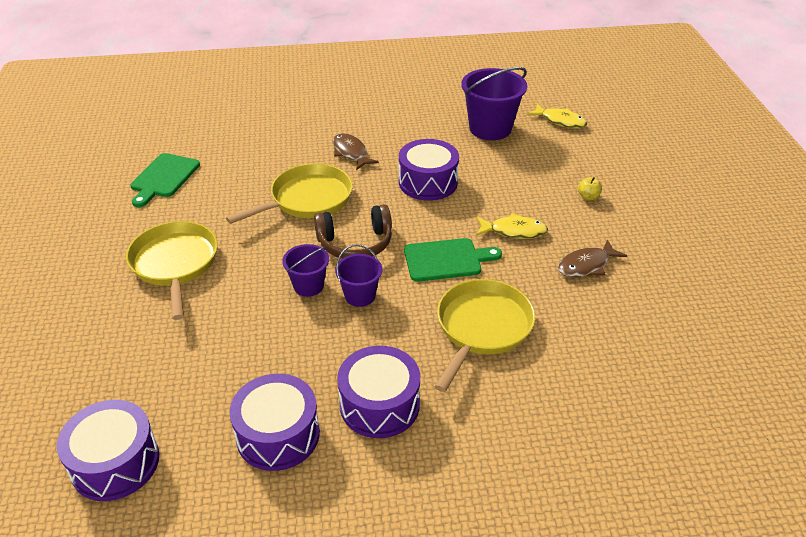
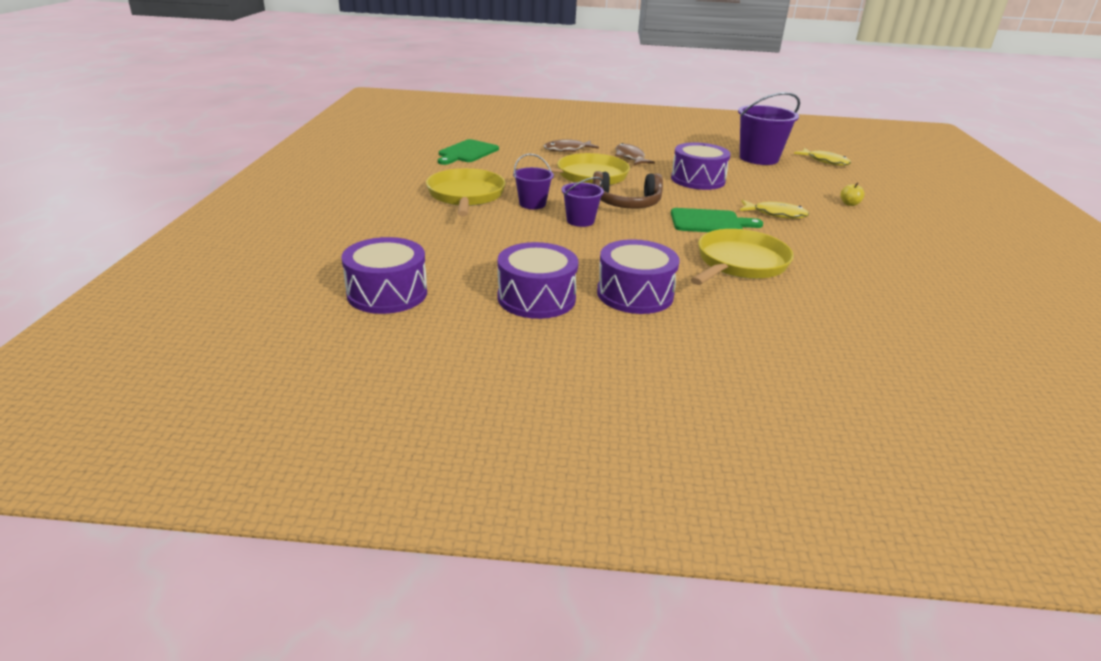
camera: 10 degrees right, 10 degrees down
purple bucket [335,244,382,307] -> purple bucket moved to [513,154,554,209]
brown fish [558,239,627,277] -> brown fish moved to [544,139,599,152]

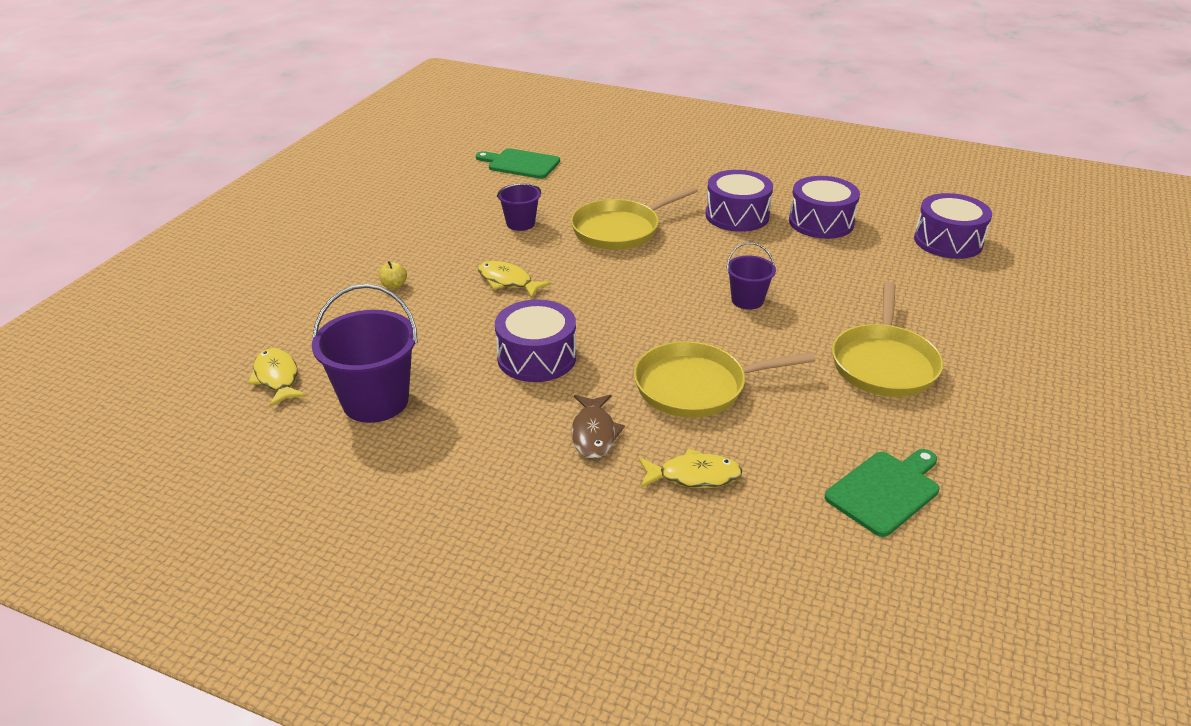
camera: 160 degrees left, 5 degrees up
purple bucket [513,154,554,209] -> purple bucket moved to [497,183,541,231]
brown fish [544,139,599,152] -> yellow fish [639,449,742,488]
brown headphones [593,171,663,208] -> none
green cutting board [671,208,763,232] -> green cutting board moved to [476,148,560,179]

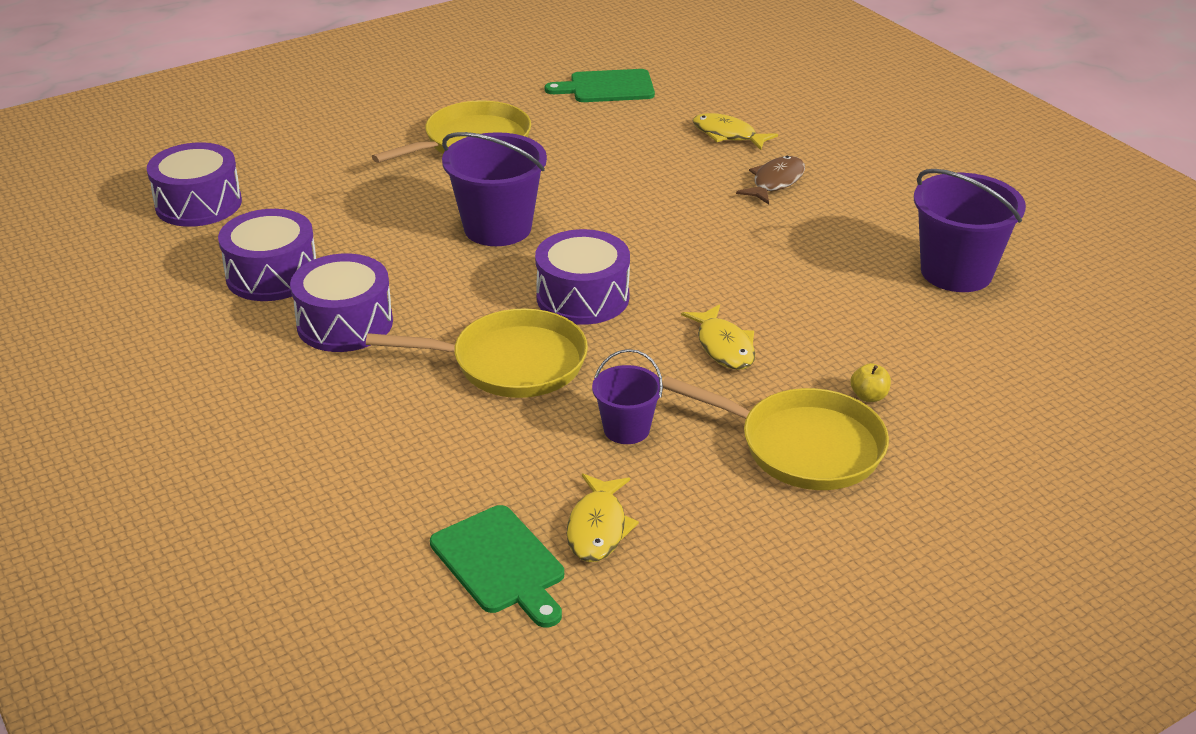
camera: 145 degrees left, 0 degrees up
yellow fish [247,348,307,407] -> yellow fish moved to [567,473,639,562]
purple drum [495,299,576,382] -> purple drum moved to [535,229,630,325]
yellow pan [634,341,815,418] -> yellow pan moved to [662,376,889,490]
purple bucket [727,242,776,310] -> purple bucket [442,132,547,246], size x1.77

